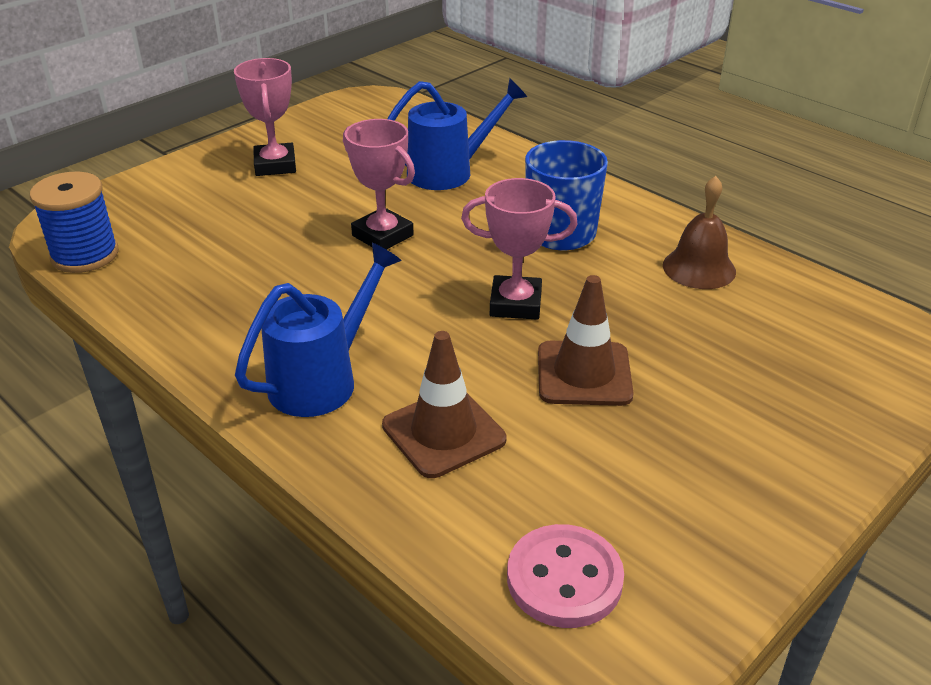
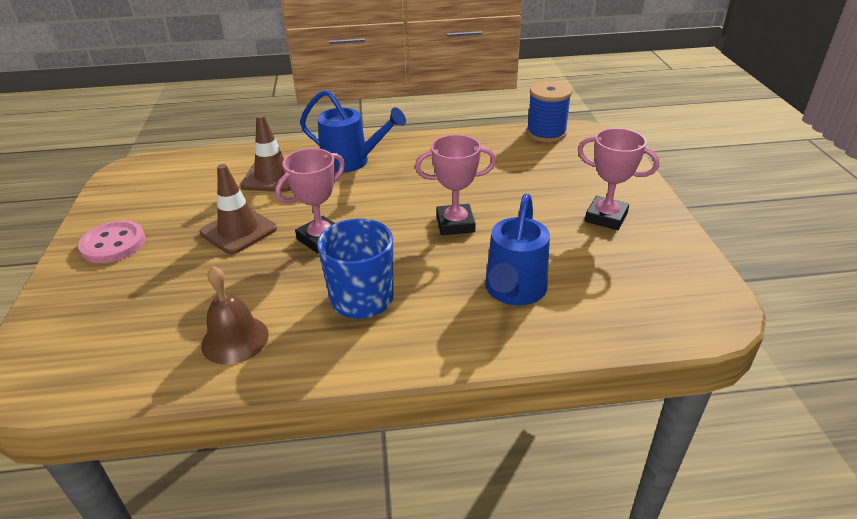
camera: 130 degrees right, 0 degrees up
blue watering can [235,243,402,417] -> blue watering can turned 60 degrees counterclockwise [300,89,406,173]
pink button [507,524,624,628] -> pink button moved to [78,220,145,263]

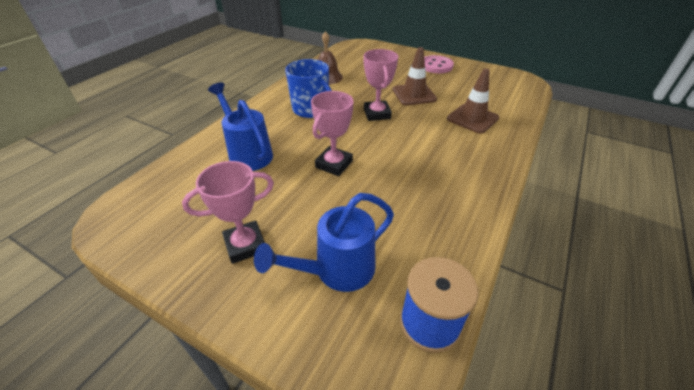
camera: 125 degrees right, 5 degrees up
blue watering can [300,89,406,173] -> blue watering can moved to [254,193,394,292]

